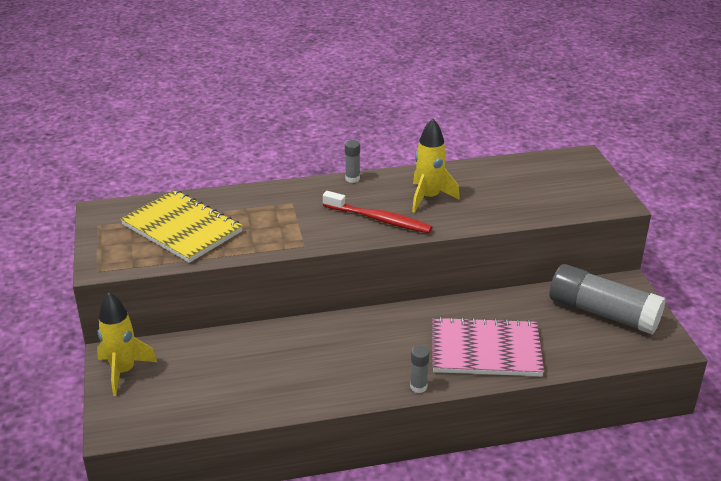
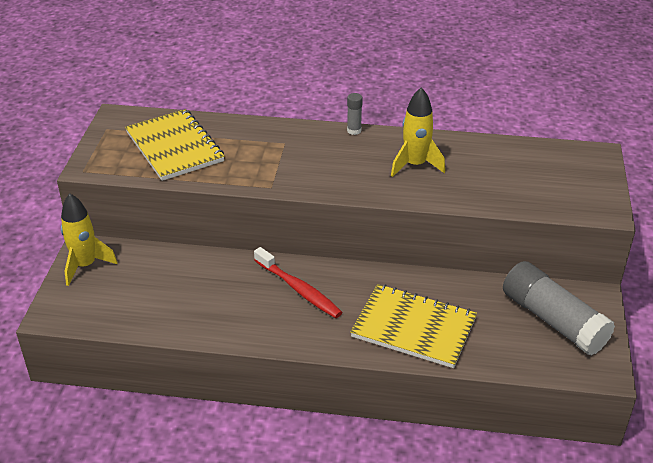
camera: 20 degrees right, 5 degrees up
red toothbrush [323,191,432,233] -> red toothbrush moved to [254,247,342,318]
grey glue stick [410,346,429,393] -> none
pink notebook [432,317,544,376] -> yellow notebook [350,284,477,368]

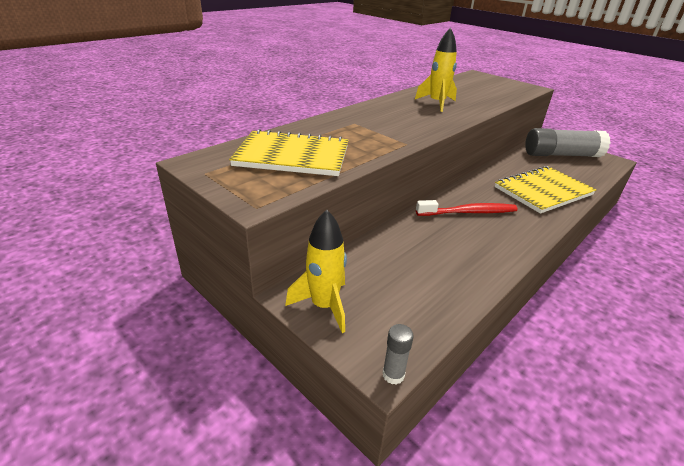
camera: 55 degrees left, 5 degrees down
grey glue stick [347,93,363,135] -> grey glue stick moved to [382,324,414,385]

